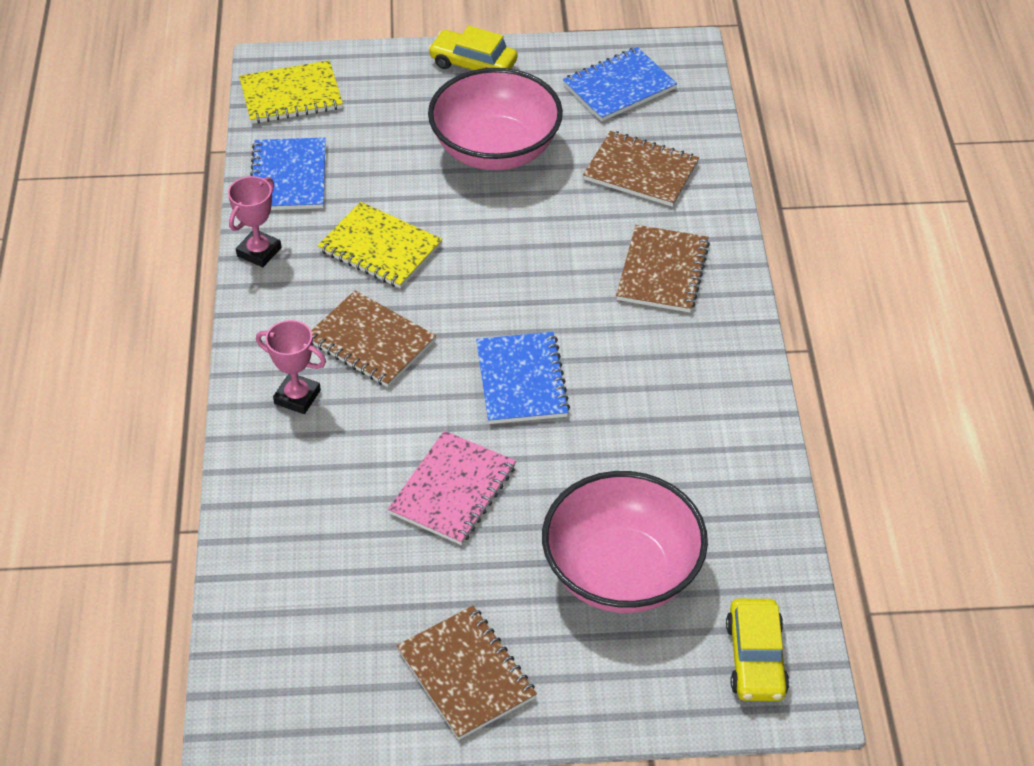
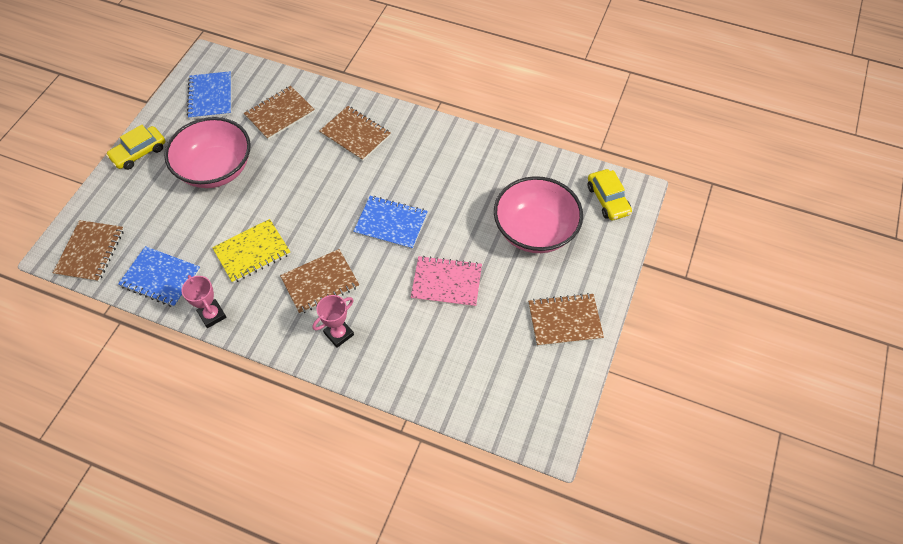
camera: 65 degrees left, 10 degrees up
yellow notebook [239,60,343,124] -> brown notebook [53,220,124,282]
pink notebook [388,431,516,545] -> pink notebook turned 45 degrees counterclockwise [411,256,482,307]
yellow car [726,599,789,701] -> yellow car turned 45 degrees clockwise [587,169,632,220]

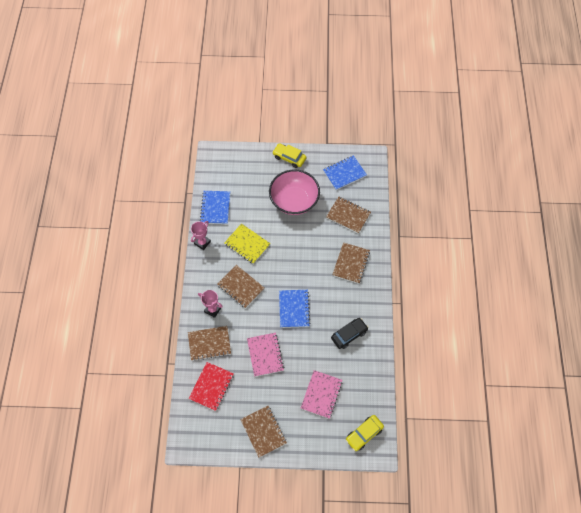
camera: 70 degrees right, 5 degrees up
brown notebook [53,220,124,282] -> brown notebook moved to [188,326,231,361]
pink bowl [494,176,583,253] -> pink notebook [301,370,343,419]
none -> red notebook [188,362,234,411]
none -> black car [331,318,368,349]

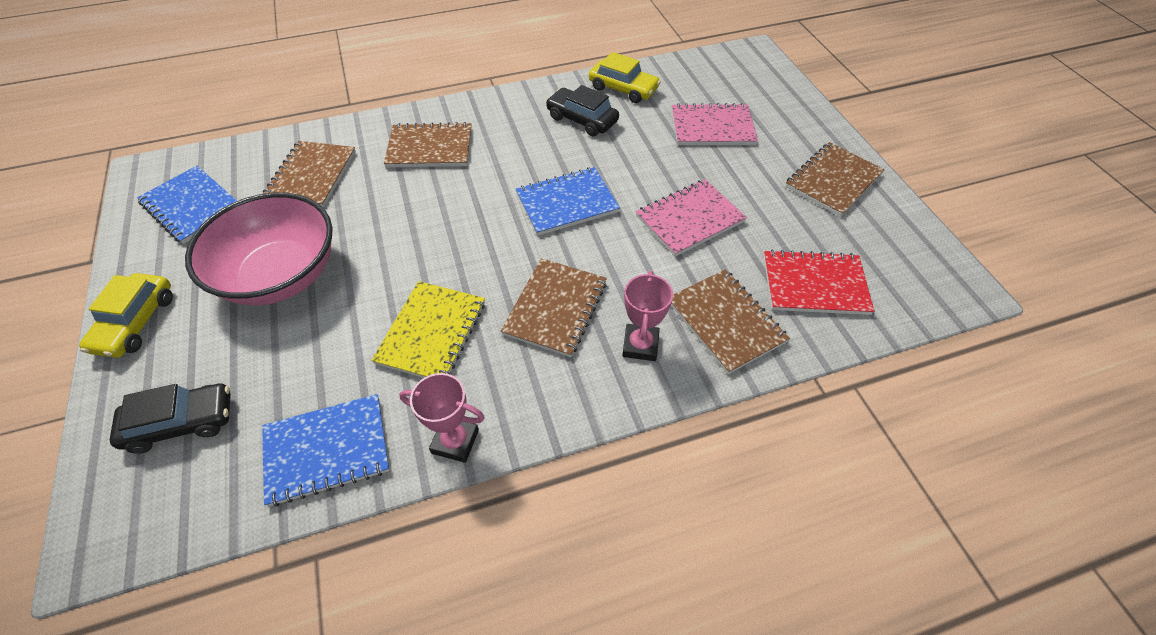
camera: 110 degrees left, 10 degrees down
yellow car [346,415,384,451] -> yellow car moved to [589,52,661,103]
none -> black car [110,384,231,454]

